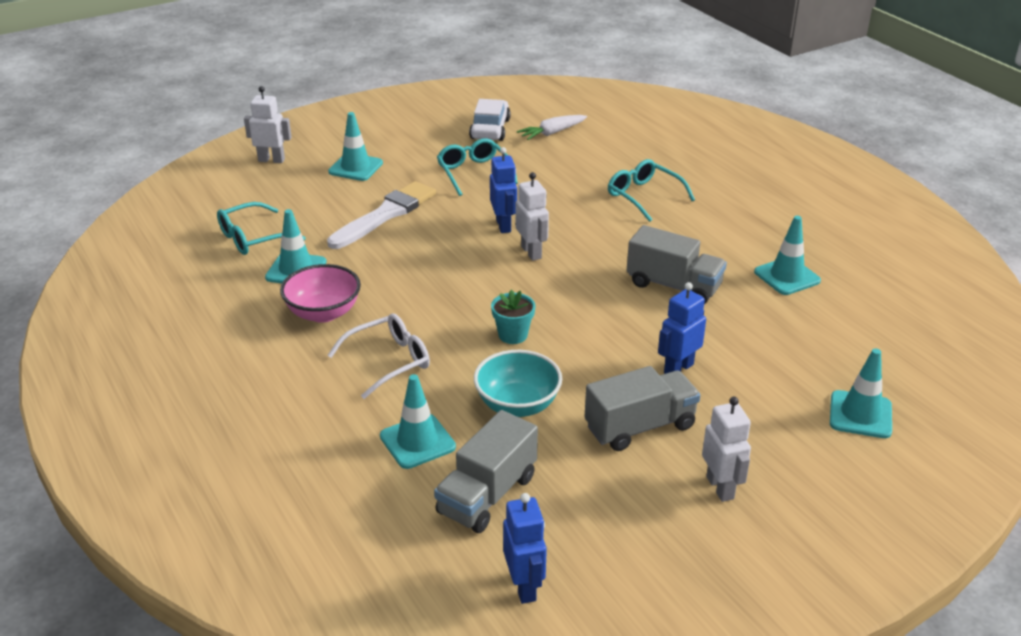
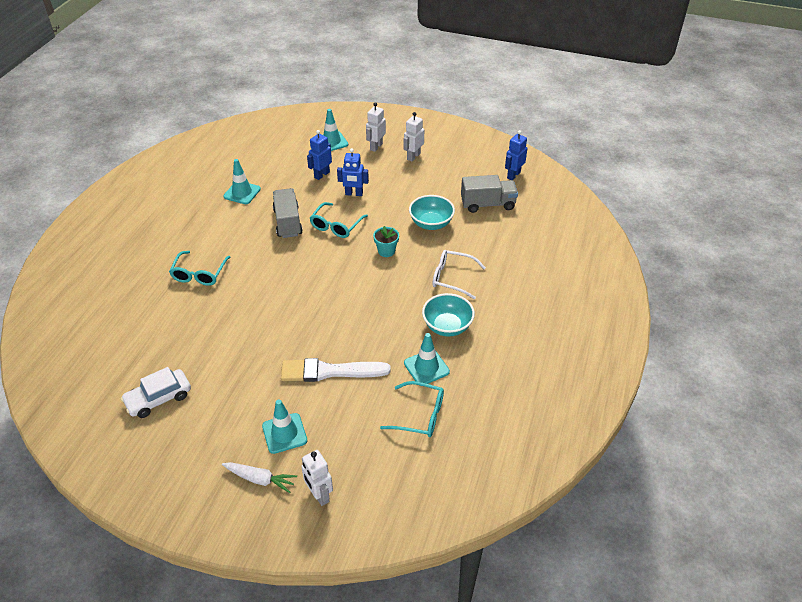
camera: 130 degrees left, 10 degrees up
pink bowl [280,264,361,323] -> turquoise bowl [422,293,475,336]
turquoise traffic cone [380,374,456,469] -> none
turquoise glasses [437,138,518,196] -> turquoise glasses moved to [310,202,368,238]
blue robot [490,147,517,233] -> blue robot moved to [307,130,332,180]
white robot [515,172,549,261] -> white robot moved to [366,102,386,152]
white carrot [517,115,587,140] -> white carrot moved to [222,462,297,493]
grey truck [585,366,700,451] -> none

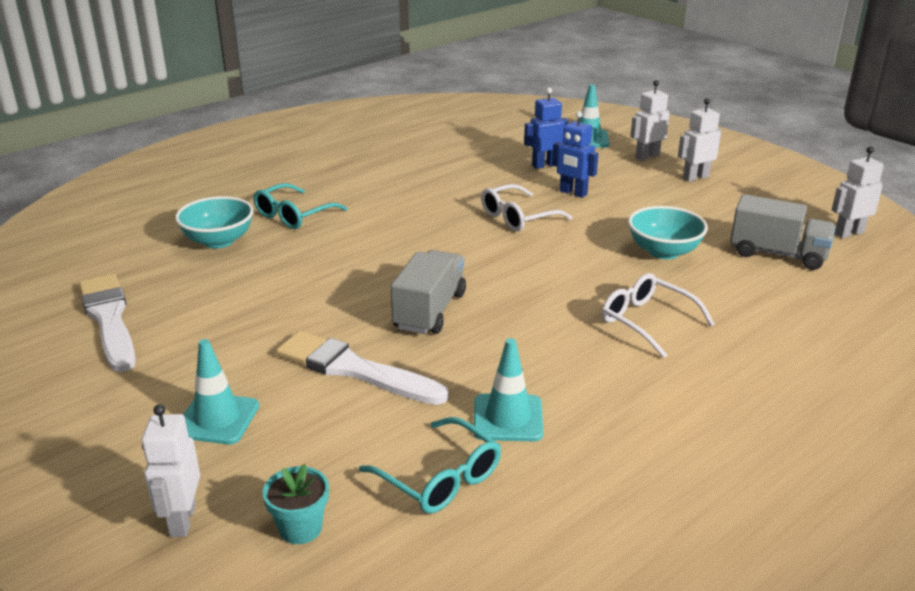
camera: 30 degrees right, 15 degrees down
white car [121,367,191,418] -> white brush [79,274,136,372]
white carrot [222,462,297,493] -> none
turquoise traffic cone [223,159,261,204] -> none
grey truck [273,188,303,238] -> grey truck moved to [391,250,466,334]
turquoise glasses [310,202,368,238] -> white glasses [481,184,572,231]
turquoise flower pot [373,226,399,257] -> turquoise flower pot moved to [262,464,329,544]
turquoise bowl [422,293,475,336] -> turquoise bowl moved to [175,196,254,248]
blue robot [505,130,527,180] -> white robot [832,147,884,238]

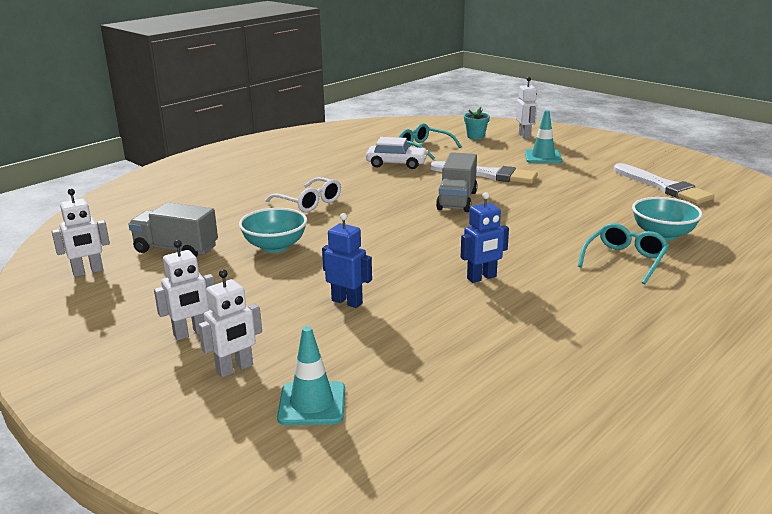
camera: 175 degrees right, 5 degrees down
turquoise traffic cone [473,338,543,441] -> white car [366,137,428,169]
white glasses [481,184,572,231] -> none
blue robot [524,88,568,169] -> blue robot moved to [461,192,509,283]

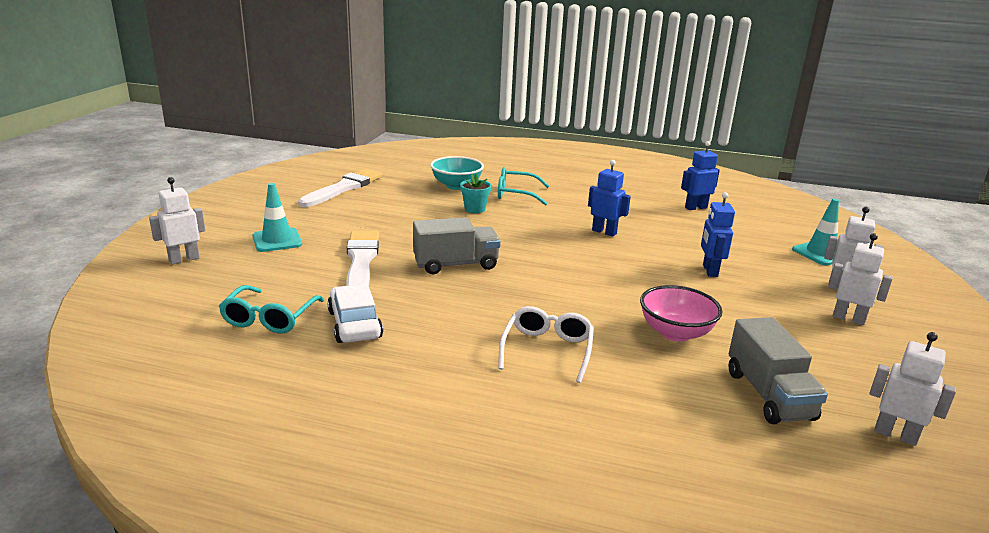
camera: 120 degrees left, 0 degrees up
turquoise bowl [239,208,307,253] -> pink bowl [640,285,722,342]
turquoise flower pot [464,107,490,140] -> turquoise flower pot moved to [460,173,492,213]
none -> blue robot [681,141,720,210]

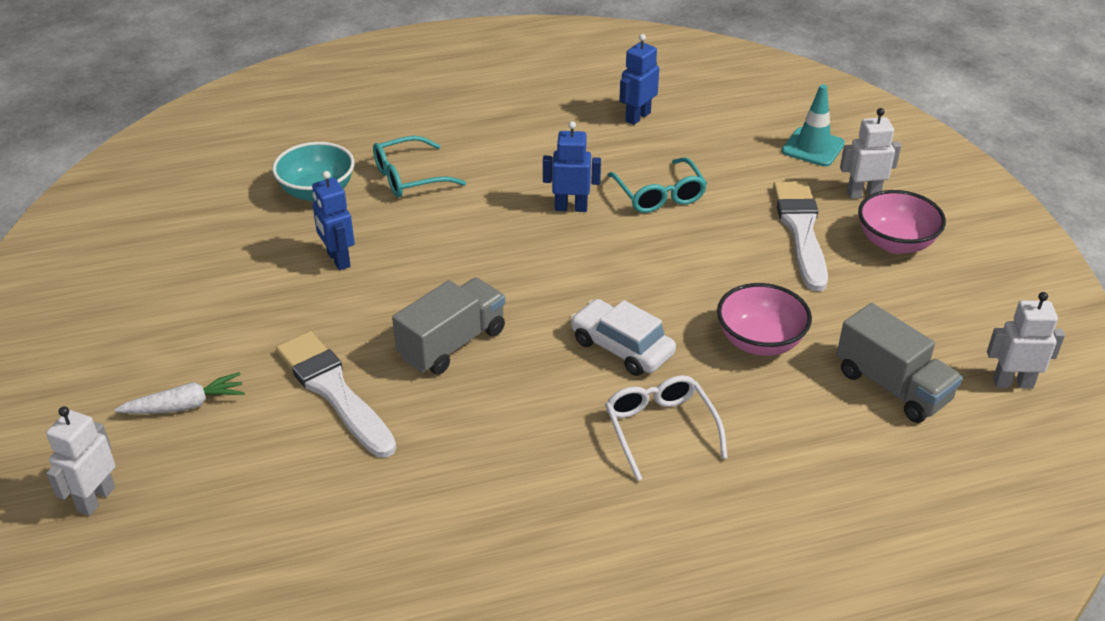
camera: 30 degrees left, 15 degrees up
turquoise glasses [219,285,324,333] -> turquoise glasses moved to [607,157,707,213]
turquoise traffic cone [253,183,302,252] -> white carrot [115,372,245,414]
white brush [298,168,383,207] -> white brush moved to [773,181,828,291]
white car [327,284,383,343] -> white car moved to [570,299,676,376]
turquoise flower pot [460,173,492,213] -> none
blue robot [701,192,735,277] -> blue robot moved to [312,171,355,270]
white robot [828,233,893,325] -> pink bowl [858,190,946,254]

